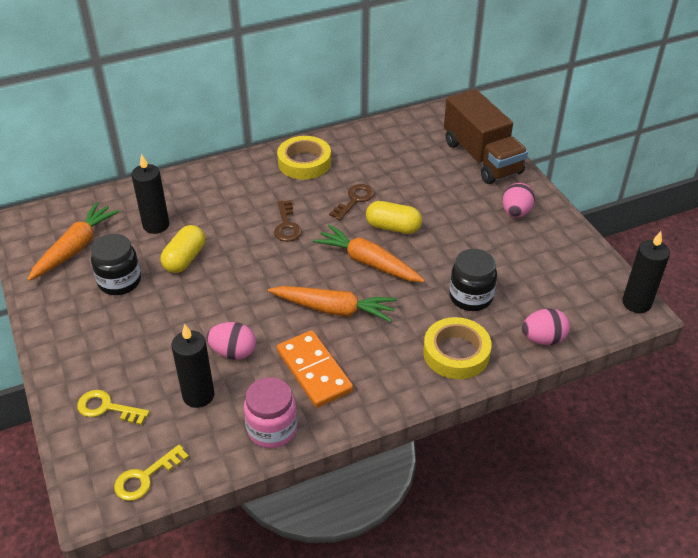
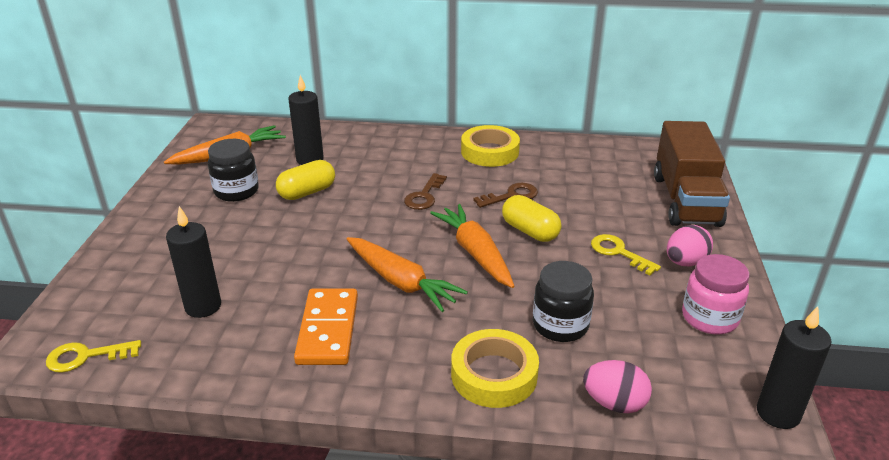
camera: 30 degrees right, 10 degrees down
yellow key [77,390,149,425] -> yellow key moved to [591,234,661,275]
pink egg [207,322,256,360] -> none
pink jar [244,377,297,448] -> pink jar moved to [682,254,750,335]

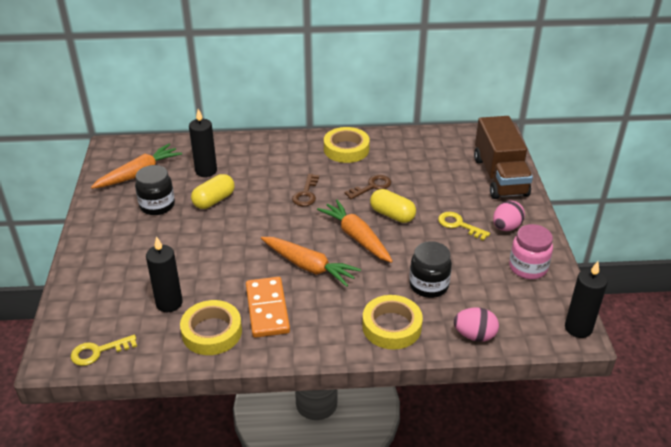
camera: 10 degrees left, 5 degrees up
none -> yellow tape [180,300,242,355]

